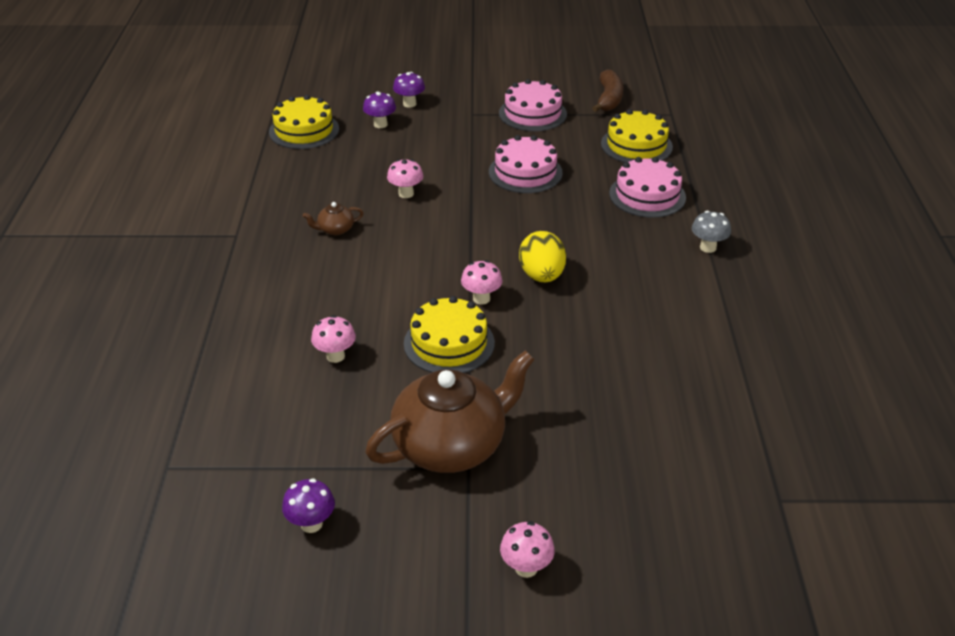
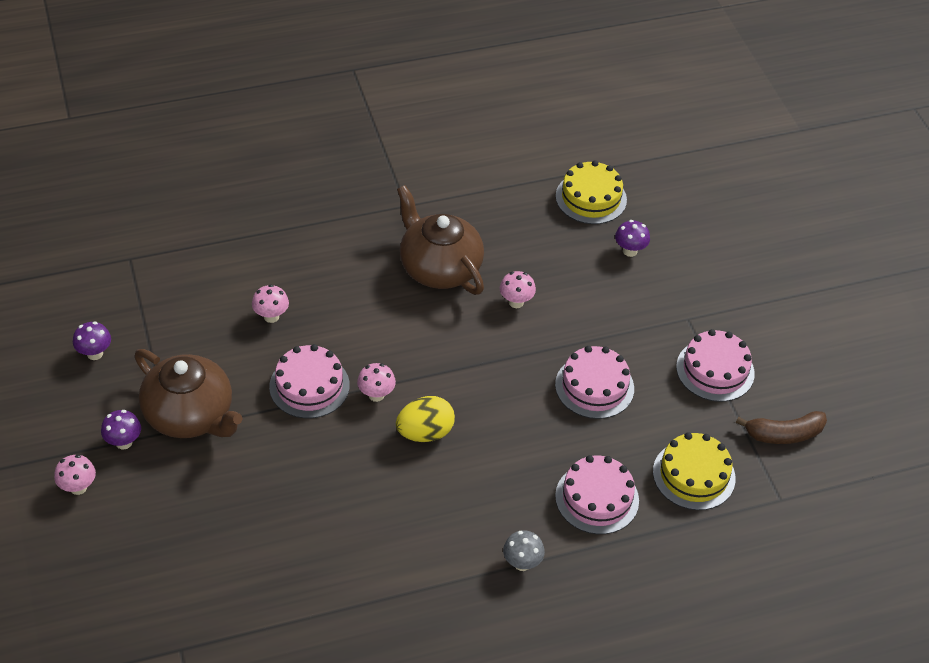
camera: 70 degrees right, 10 degrees up
brown teapot [303,202,364,235] -> brown teapot [397,185,484,295], size x2.45
purple mushroom [393,72,425,108] -> purple mushroom moved to [101,410,141,449]
yellow cake [404,296,495,373] -> pink cake [269,344,350,418]

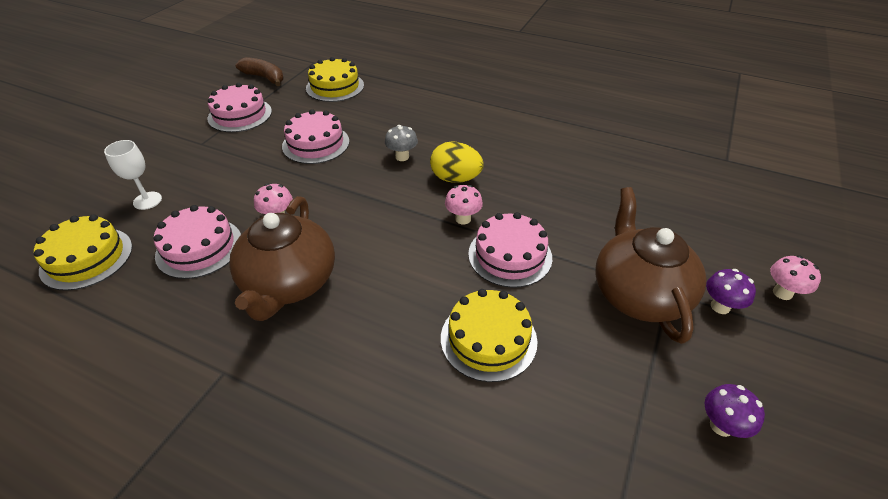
camera: 135 degrees left, 5 degrees down
pink mushroom [252,284,289,323] -> yellow cake [441,289,537,382]
grey mushroom [503,530,545,571] -> grey mushroom moved to [385,125,418,161]
pink cake [555,455,639,534] -> pink cake moved to [154,205,241,279]
purple mushroom [615,220,650,257] -> white goblet [104,140,162,210]

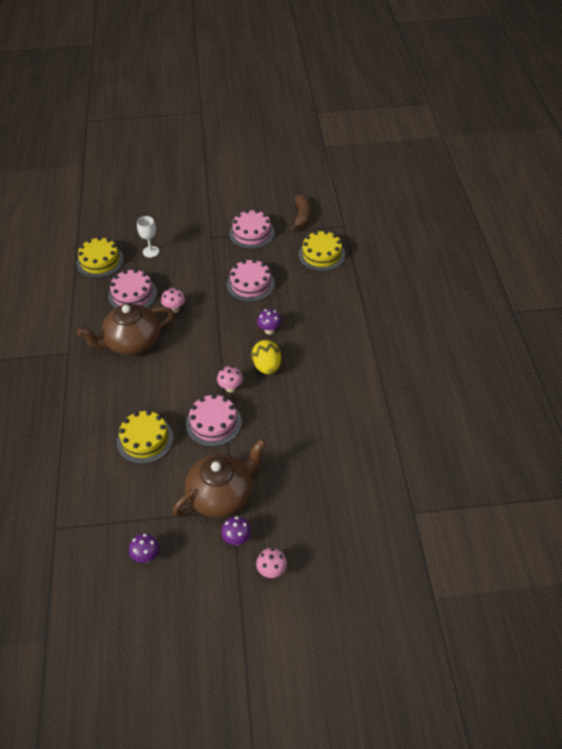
camera: 60 degrees right, 5 degrees up
grey mushroom [385,125,418,161] -> purple mushroom [257,309,281,335]

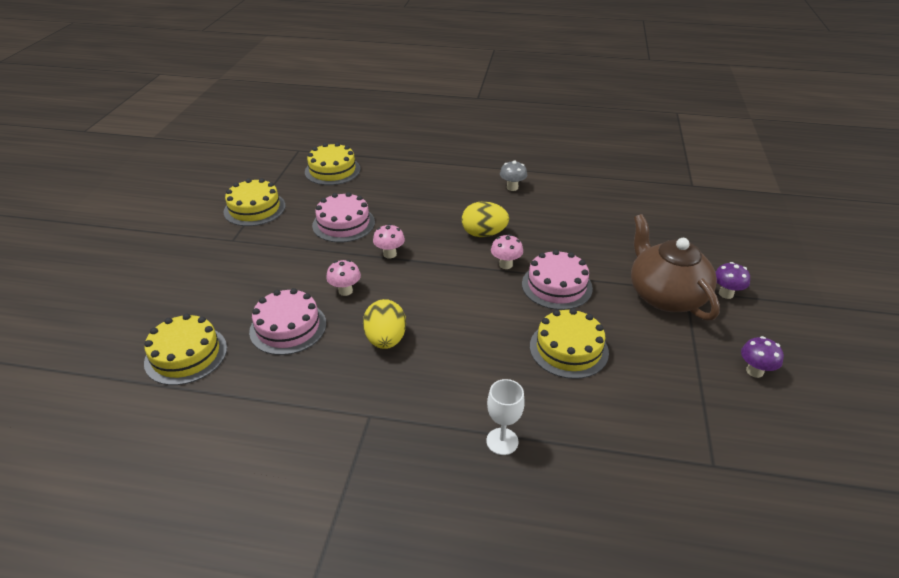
camera: 75 degrees left, 10 degrees down
brown teapot [77,304,174,355] -> yellow egg [363,299,406,349]
white goblet [137,216,159,258] -> white goblet moved to [486,379,525,455]
pink cake [229,210,275,249] -> yellow cake [223,178,285,226]
pink mushroom [256,548,287,578] -> pink mushroom moved to [373,224,405,258]
purple mushroom [257,309,281,335] -> none
brown banana [291,194,311,230] -> none
none -> grey mushroom [500,160,527,191]

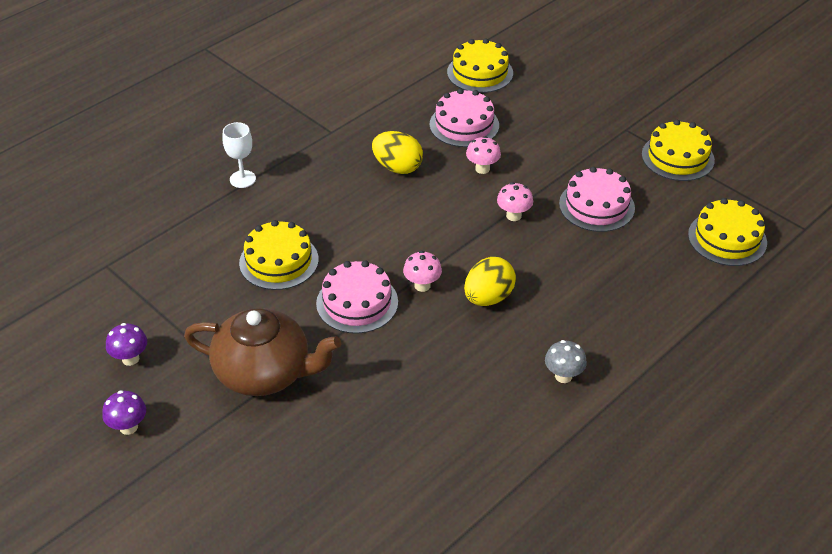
camera: 125 degrees right, 5 degrees up
purple mushroom [716,262,750,299] -> purple mushroom moved to [102,390,146,435]

